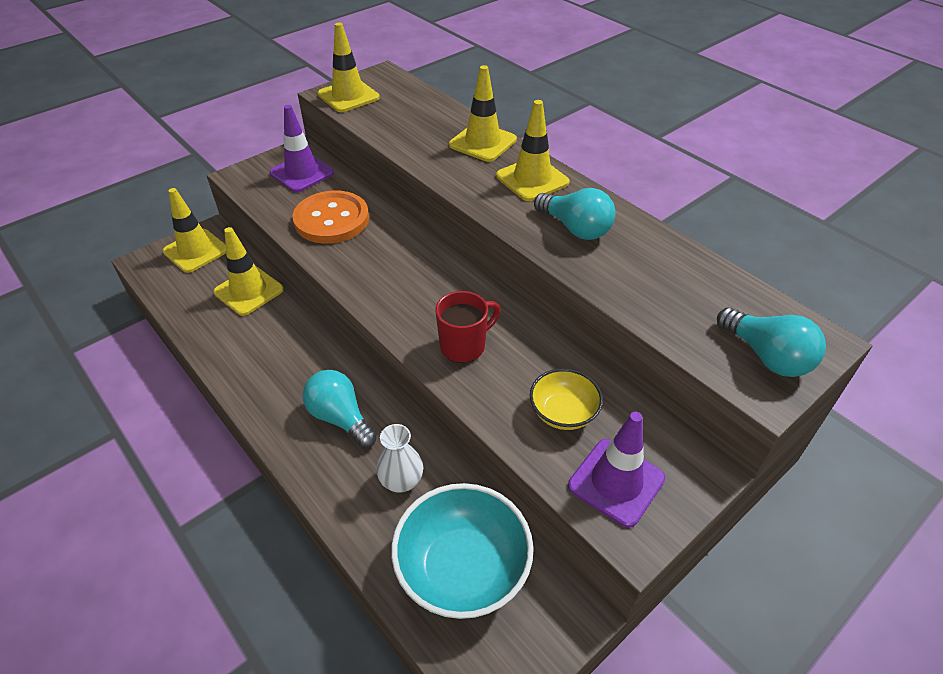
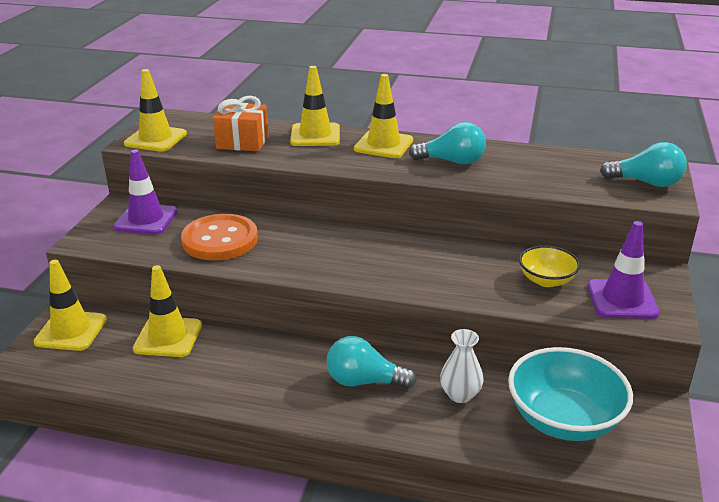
camera: 35 degrees left, 15 degrees down
red mug [436,291,501,363] -> none
none -> orange gift [213,96,269,151]

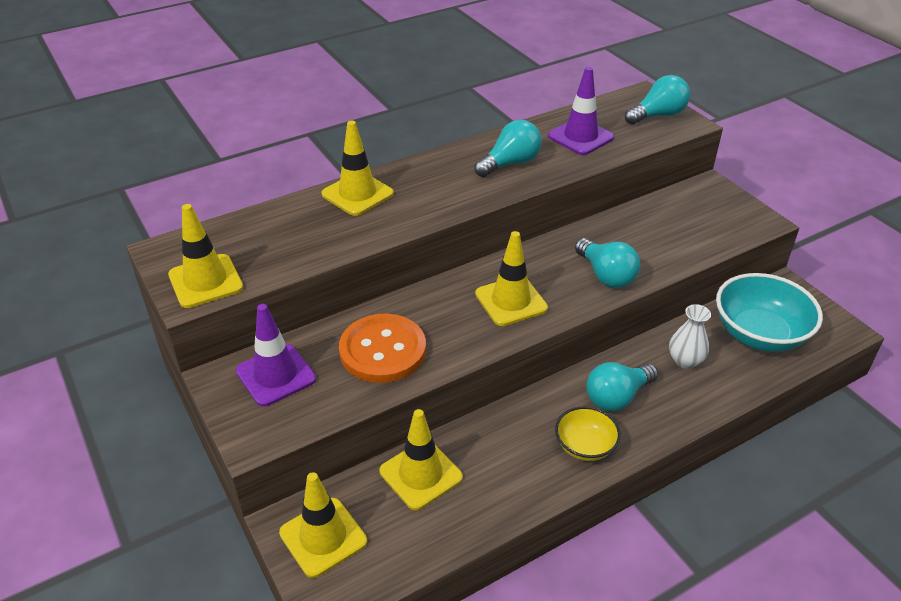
camera: 45 degrees left, 10 degrees up
orange gift [213,96,269,151] -> none
yellow traffic cone [354,74,413,158] -> yellow traffic cone moved to [475,231,548,326]
yellow bowl [519,246,580,287] -> yellow bowl moved to [555,406,621,461]
purple traffic cone [588,221,660,319] -> purple traffic cone moved to [548,67,614,155]
none -> turquoise light bulb [575,238,640,288]

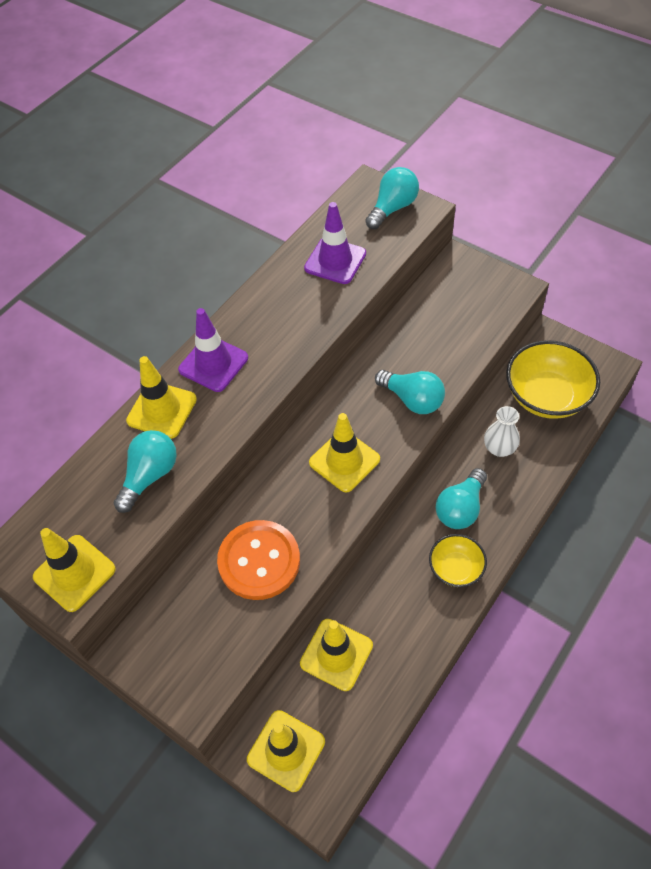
camera: 20 degrees left, 15 degrees up
purple traffic cone [236,304,316,407] -> purple traffic cone moved to [178,308,248,392]
turquoise light bulb [474,120,542,177] -> turquoise light bulb moved to [114,430,177,513]
turquoise bowl [716,273,823,352] -> yellow bowl [506,340,600,419]

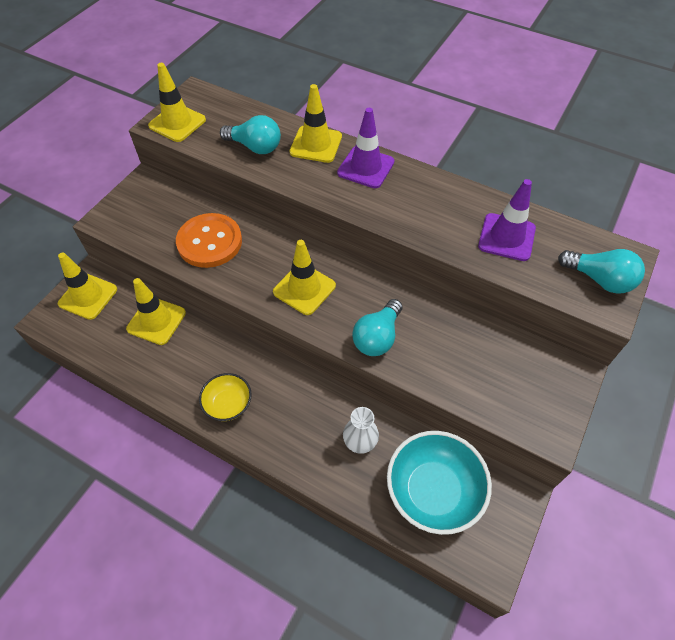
camera: 80 degrees right, 0 degrees up
turquoise light bulb [436,468,487,529] -> none
yellow bowl [506,340,600,419] -> turquoise bowl [387,431,492,535]

